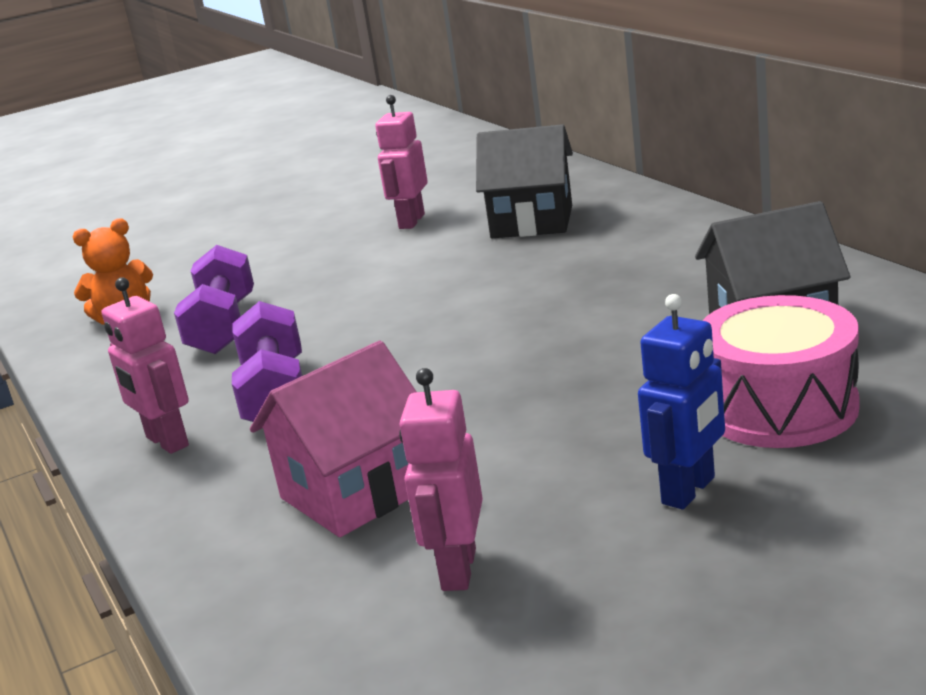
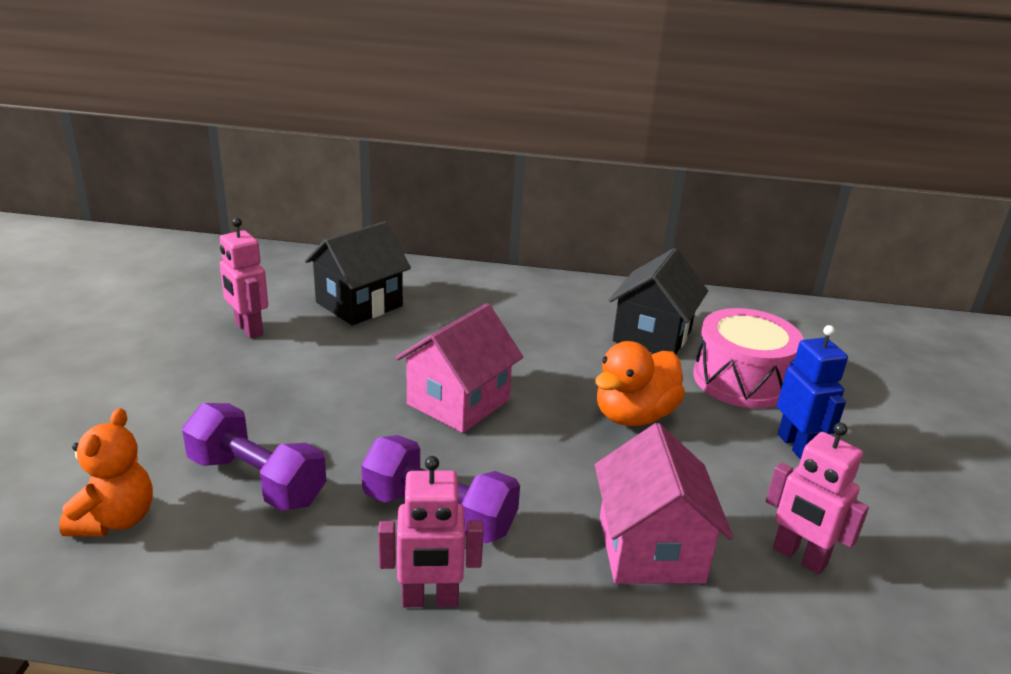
camera: 60 degrees left, 5 degrees up
none -> pink house [396,303,523,433]
none -> orange duck [595,341,685,426]

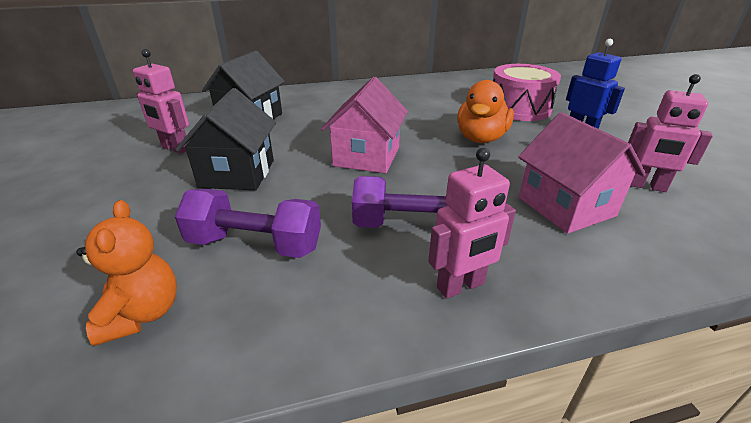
camera: 20 degrees left, 5 degrees up
black house [609,248,708,354] -> black house moved to [175,88,276,190]

